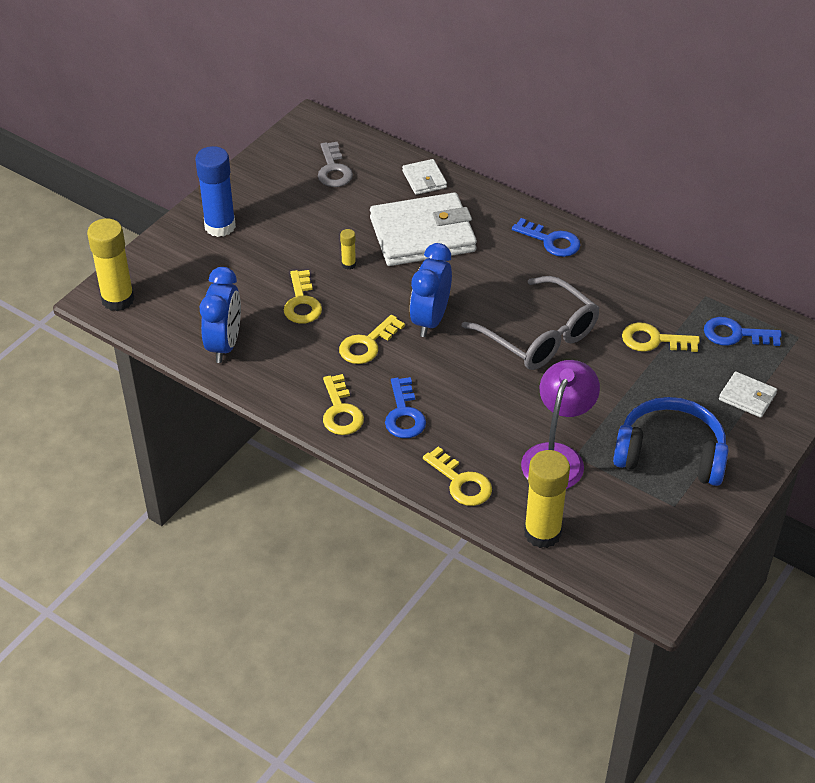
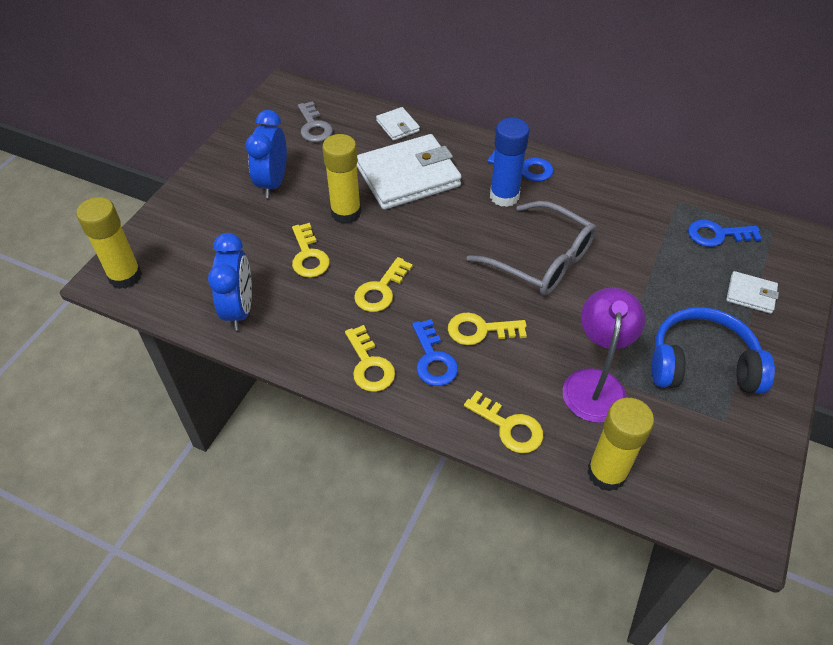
camera: 10 degrees left, 5 degrees up
blue glue stick [195,146,236,237] -> blue glue stick moved to [490,118,529,207]
yellow glue stick [340,229,356,270] -> yellow glue stick [322,134,361,224], size x2.21
blue clock [410,243,452,337] -> blue clock moved to [246,110,287,198]
yellow key [622,322,700,352] -> yellow key moved to [448,312,527,345]

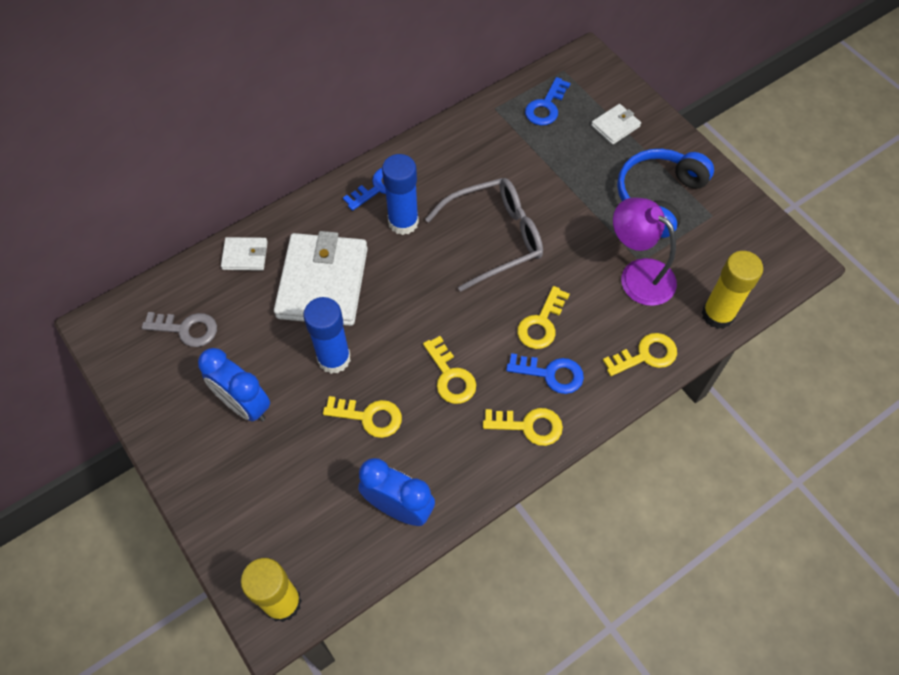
camera: 60 degrees left, 10 degrees up
yellow glue stick [322,134,361,224] -> blue glue stick [303,297,351,374]

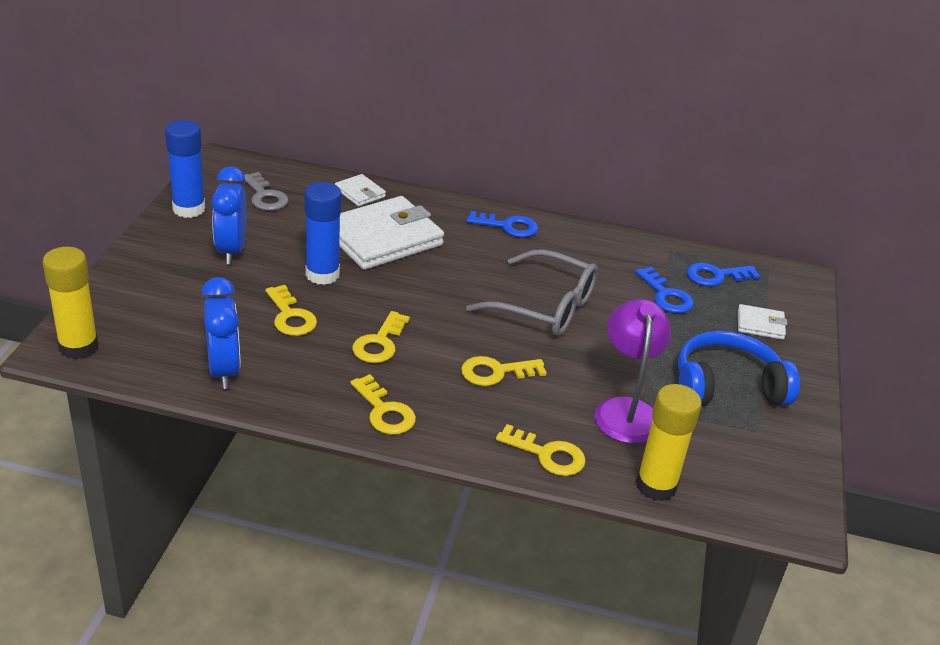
camera: 45 degrees right, 25 degrees down
blue glue stick [382,154,419,235] -> blue glue stick moved to [165,120,205,218]
blue key [506,353,584,394] -> blue key moved to [635,267,694,313]

